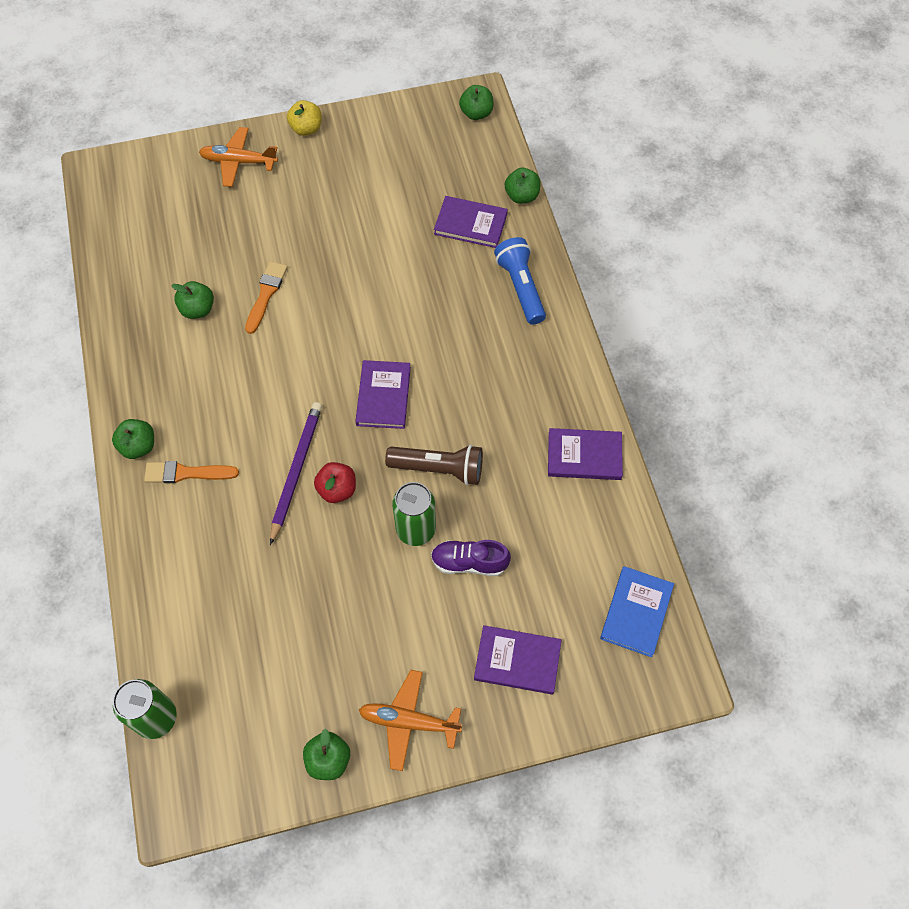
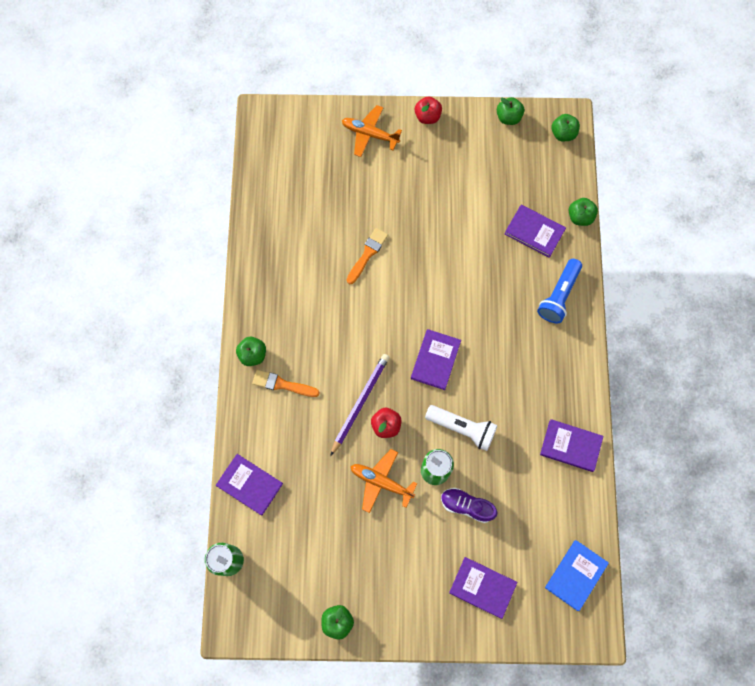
camera: 15 degrees right, 10 degrees up
green apple [171,281,214,319] -> green apple moved to [497,97,524,125]
yellow apple [287,100,322,136] -> red apple [415,96,442,124]
orange plane [359,670,462,771] -> orange plane moved to [350,449,418,513]
brown flashlight [385,445,483,485] -> white flashlight [425,405,497,451]
blue flashlight [494,237,546,325] -> blue flashlight turned 150 degrees counterclockwise [537,259,582,323]
none -> purple book [216,454,283,516]

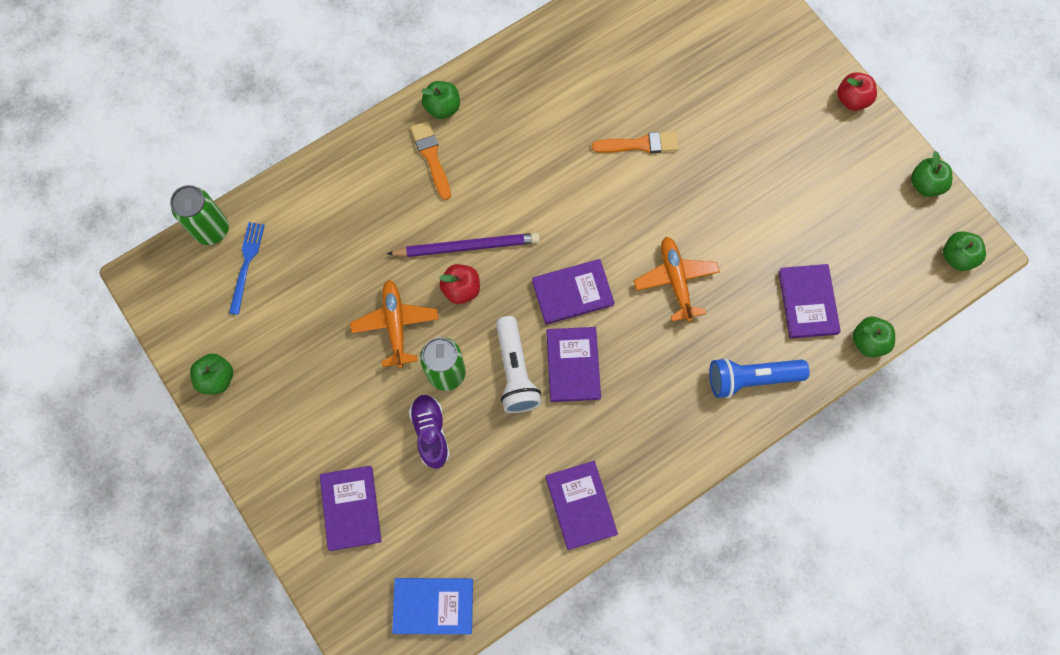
camera: 55 degrees right, 0 degrees up
purple book [216,454,283,516] -> purple book moved to [546,327,601,402]
orange plane [342,105,402,157] -> orange plane moved to [634,237,720,322]
none -> blue fork [229,222,265,315]

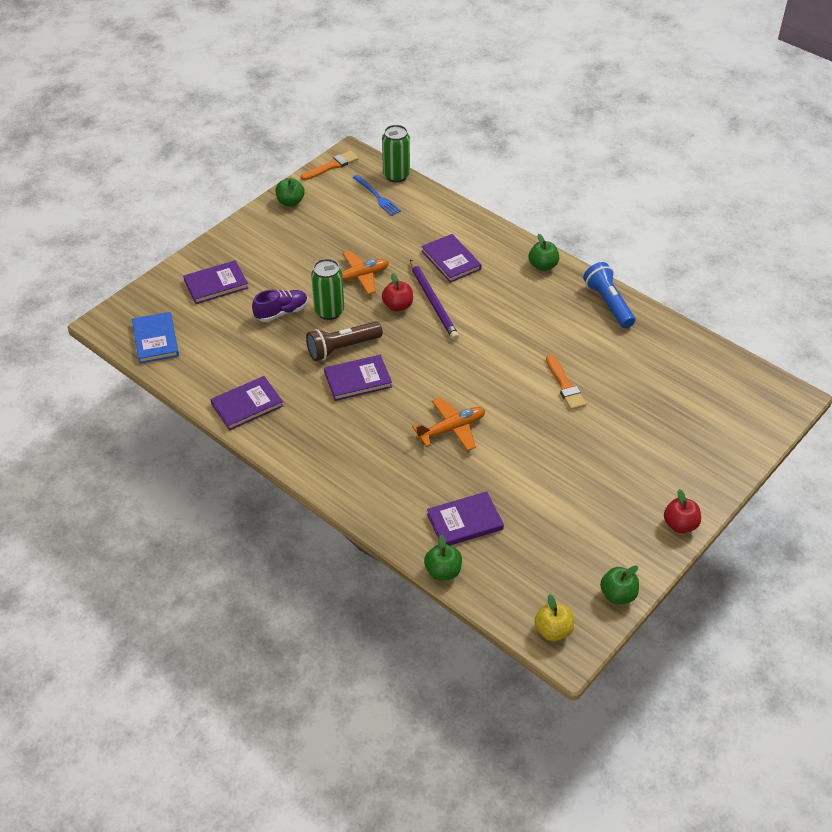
camera: 75 degrees right, 25 degrees down
blue fork [229,222,265,315] -> blue fork turned 60 degrees clockwise [353,175,401,216]
orange brush [411,121,451,200] -> orange brush moved to [301,151,358,181]
white flashlight [496,316,541,413] -> brown flashlight [306,321,383,361]
purple book [532,259,615,325] -> purple book moved to [421,234,481,283]
blue flashlight [709,358,810,398] -> blue flashlight moved to [583,262,635,328]
green apple [943,231,986,271] -> yellow apple [534,594,574,641]

